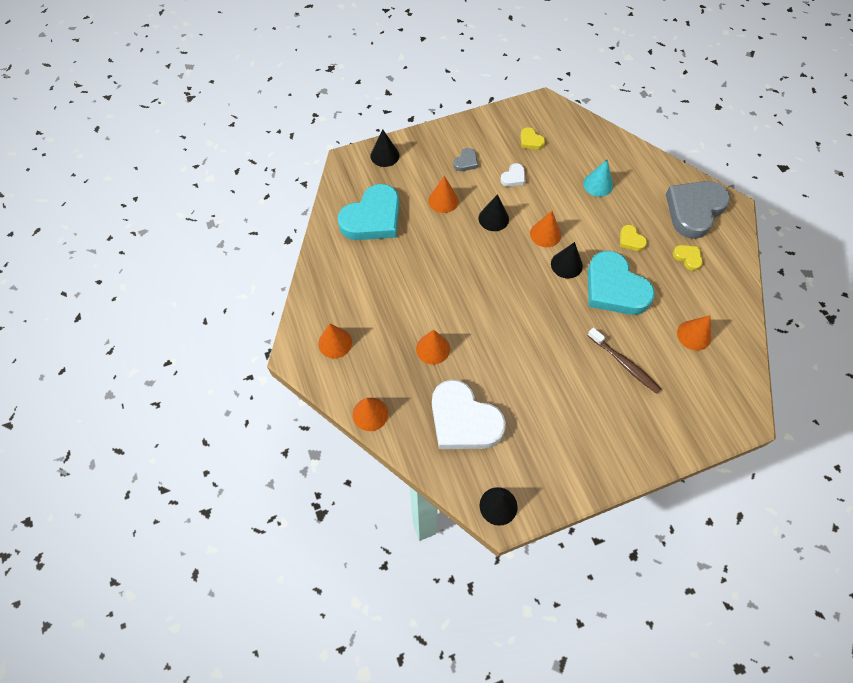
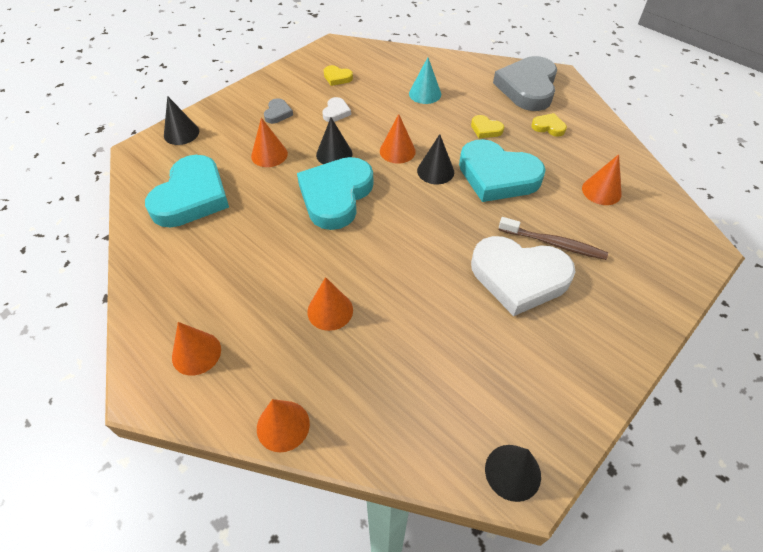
camera: 25 degrees left, 10 degrees down
white heart [432,380,506,449] -> white heart moved to [471,236,576,316]
none -> turquoise heart [297,157,373,230]

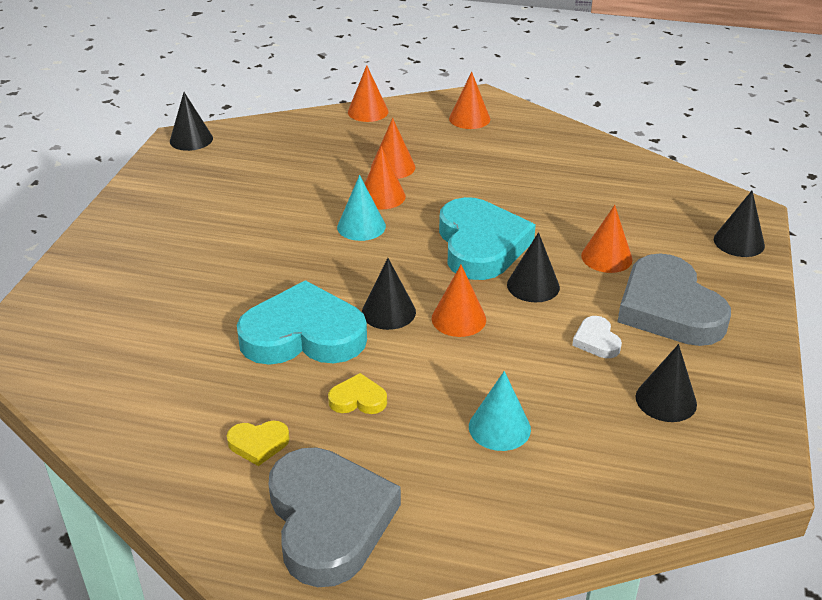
camera: 150 degrees right, 15 degrees down
turquoise heart [145,155,229,228] -> none
grey heart [264,98,293,124] -> grey heart [617,254,731,346], size x2.33
yellow heart [324,65,353,86] -> black cone [636,344,697,422]
white heart [471,236,576,316] -> none
brown toothbrush [499,217,608,260] -> none
orange cone [582,154,621,205] -> orange cone moved to [365,146,406,209]
none -> turquoise cone [337,175,386,241]

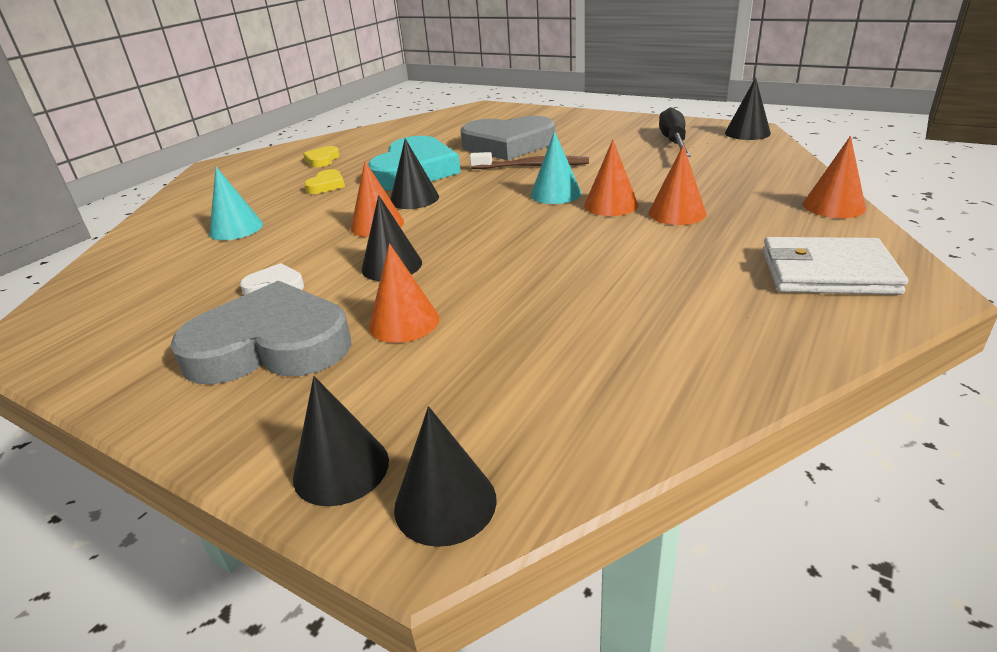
camera: 110 degrees right, 5 degrees down
grey heart [268,447,401,587] -> grey heart moved to [460,116,555,160]
turquoise heart [439,197,536,280] -> none
orange cone [449,72,490,129] -> white wallet [763,237,908,295]
black cone [636,344,697,422] -> black cone moved to [394,406,497,547]
none -> brown toothbrush [470,152,589,169]
none -> black screwdriver [659,107,691,157]

